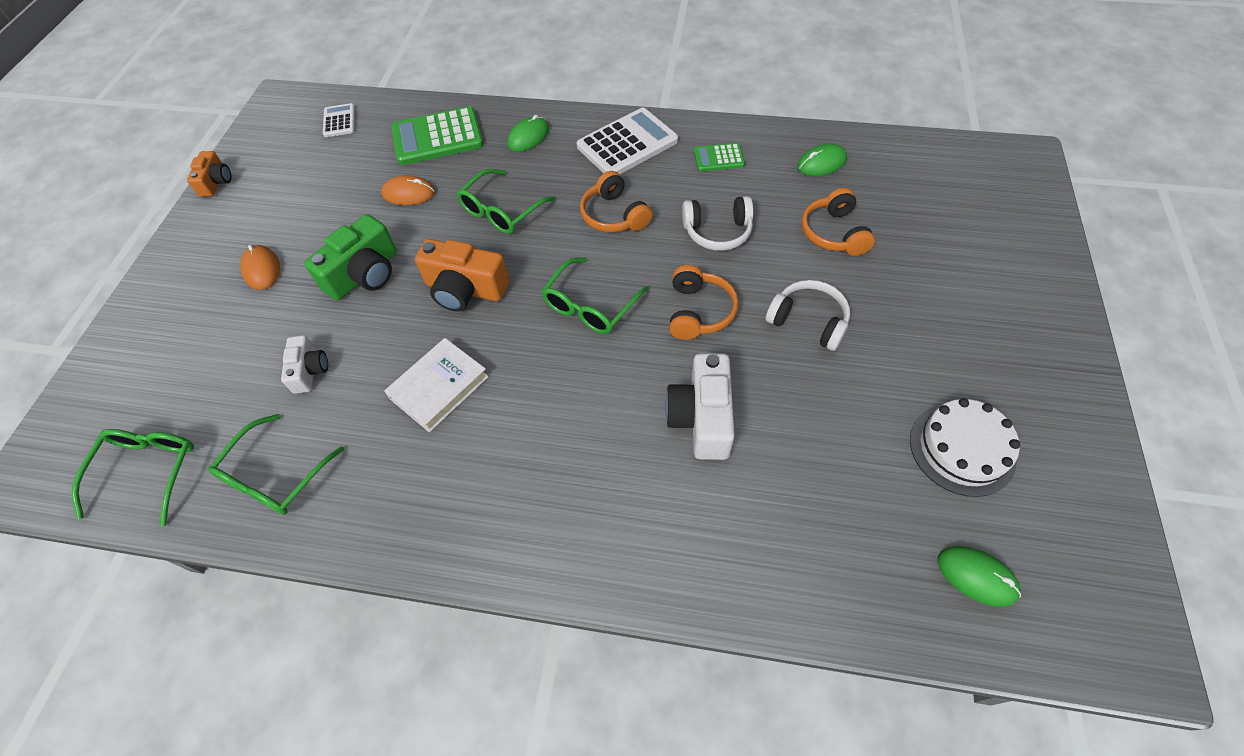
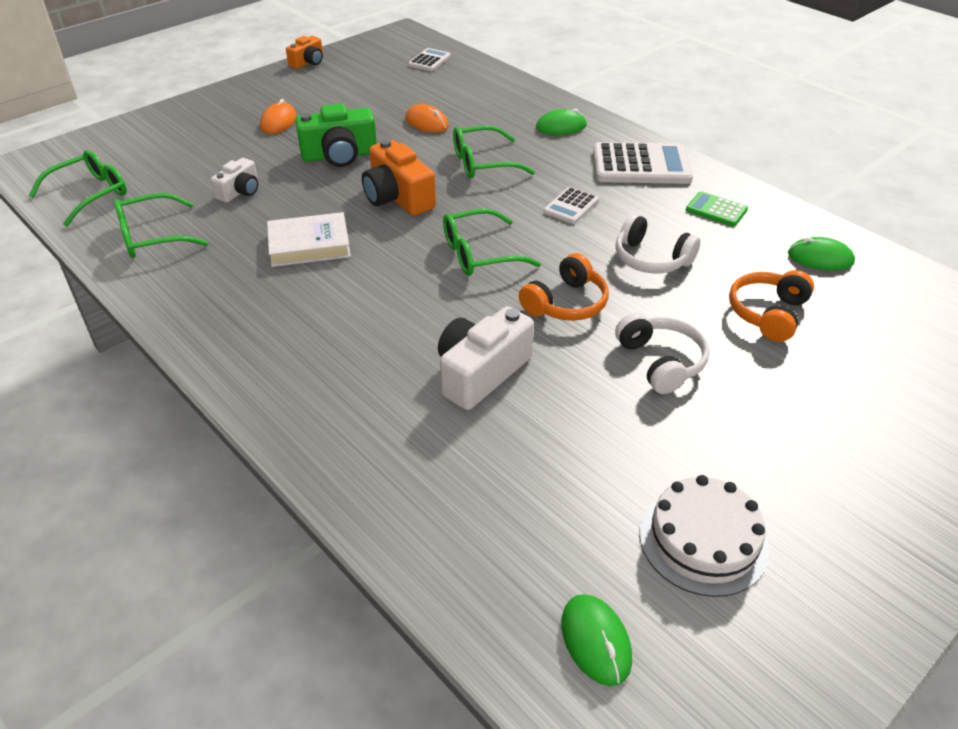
camera: 35 degrees right, 15 degrees down
green calculator [391,106,483,165] -> none
orange headphones [580,171,653,233] -> white calculator [543,187,599,224]

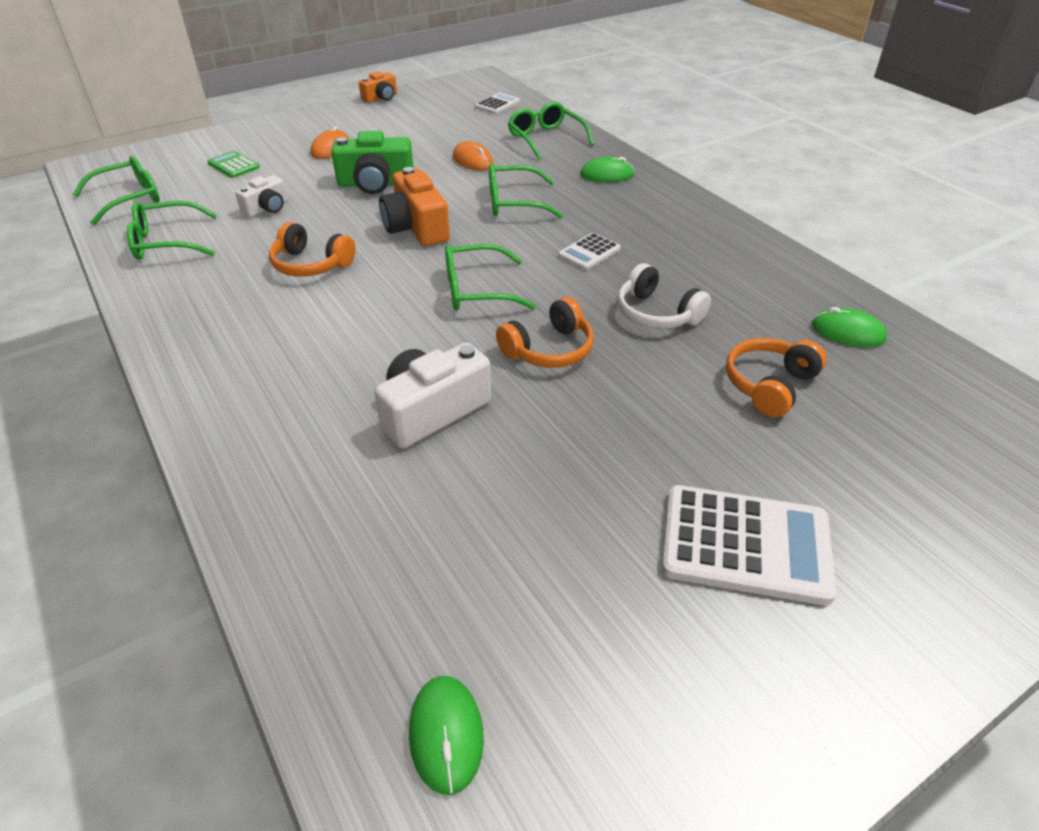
camera: 10 degrees right, 0 degrees up
white book [267,212,351,267] -> orange headphones [269,222,356,277]
white calculator [593,142,693,184] -> white calculator moved to [662,485,836,606]
white headphones [615,313,710,394] -> none
white cake [640,475,769,597] -> none
green calculator [686,191,748,227] -> green calculator moved to [208,151,260,178]
none -> green glasses [508,102,594,159]

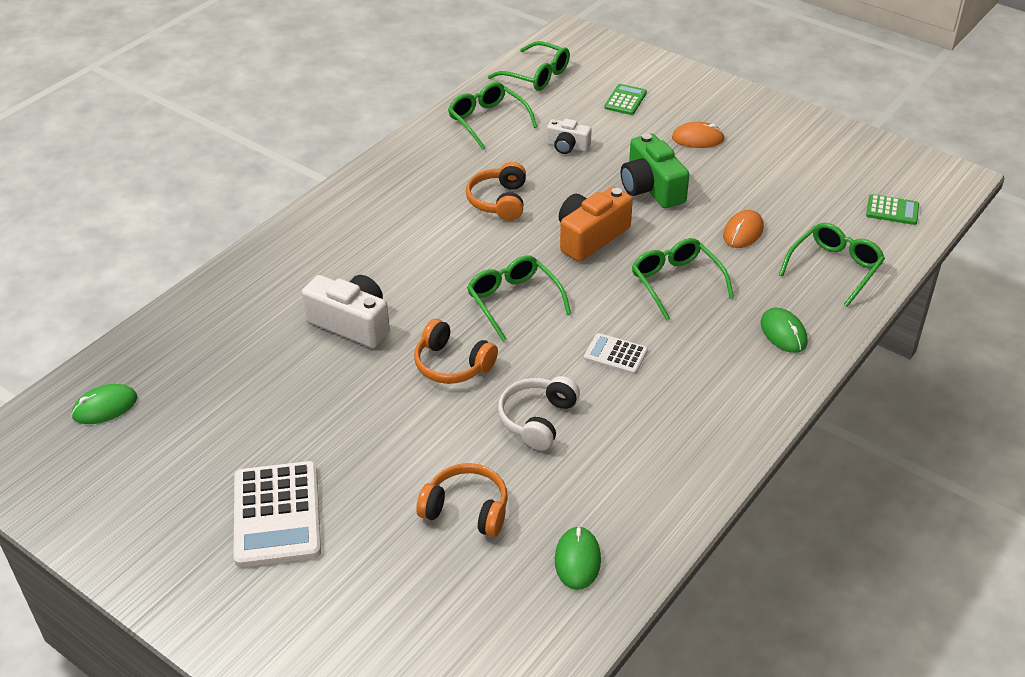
camera: 70 degrees right, 0 degrees up
orange camera [359,71,397,103] -> none
white calculator [475,93,520,114] -> green calculator [866,194,919,225]

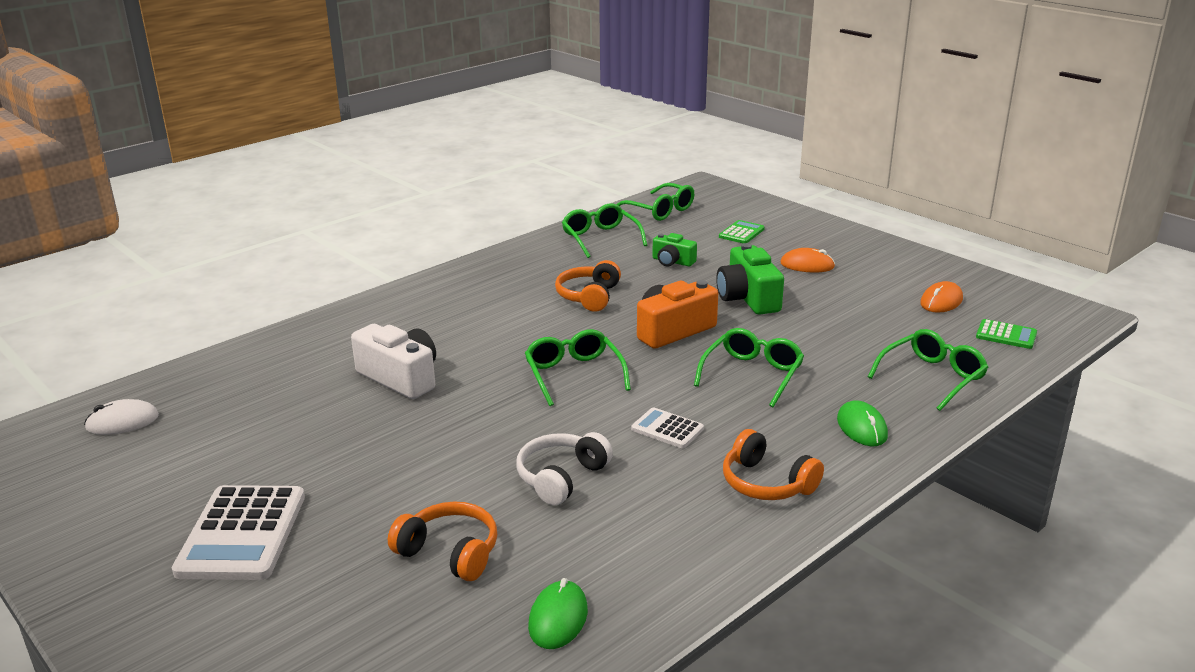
camera: 10 degrees right, 15 degrees down
green mouse [71,384,137,424] -> white mouse [84,399,159,435]
orange headphones [414,319,498,384] -> orange headphones moved to [723,429,824,500]
white camera [547,119,592,154] -> green camera [652,233,697,266]
green glasses [632,238,734,321] -> green glasses turned 45 degrees clockwise [694,328,804,407]
orange mouse [723,210,764,248] -> orange mouse moved to [920,281,963,313]

